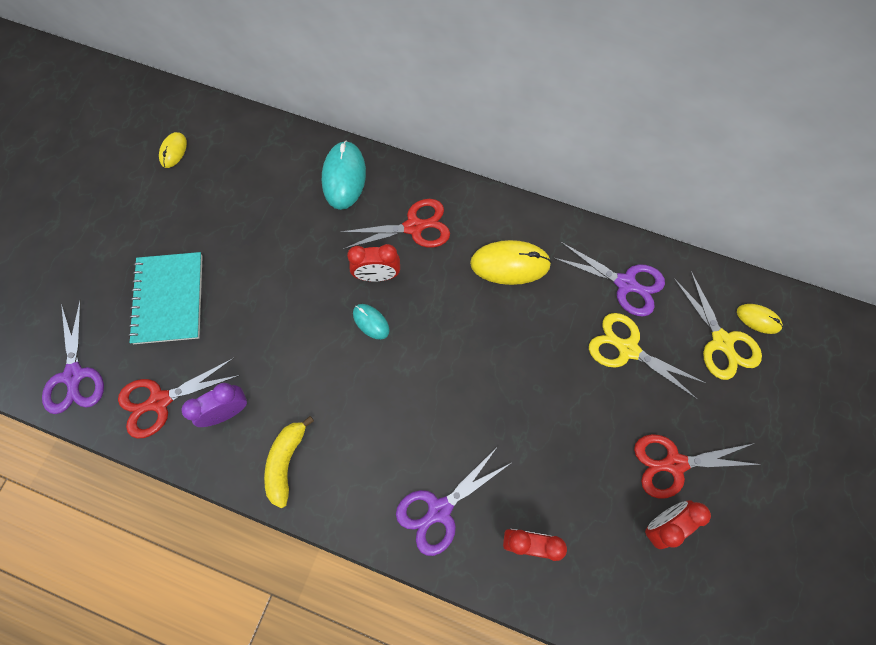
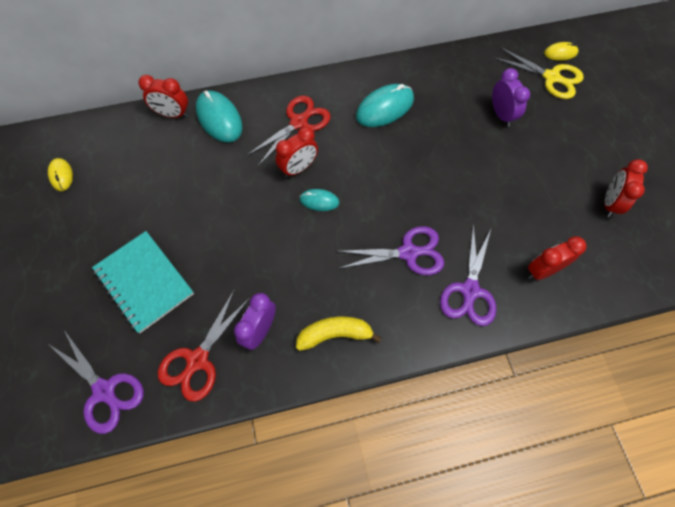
camera: 35 degrees left, 5 degrees down
yellow banana [264,416,314,508] -> yellow banana turned 105 degrees clockwise [296,317,382,351]
yellow mouse [470,240,552,285] -> turquoise mouse [356,84,414,127]
purple scissors [552,242,665,316] -> purple scissors moved to [336,226,444,275]
yellow scissors [589,313,705,400] -> purple clock [492,68,530,127]
red scissors [634,434,762,499] -> none
none -> red clock [139,75,188,118]

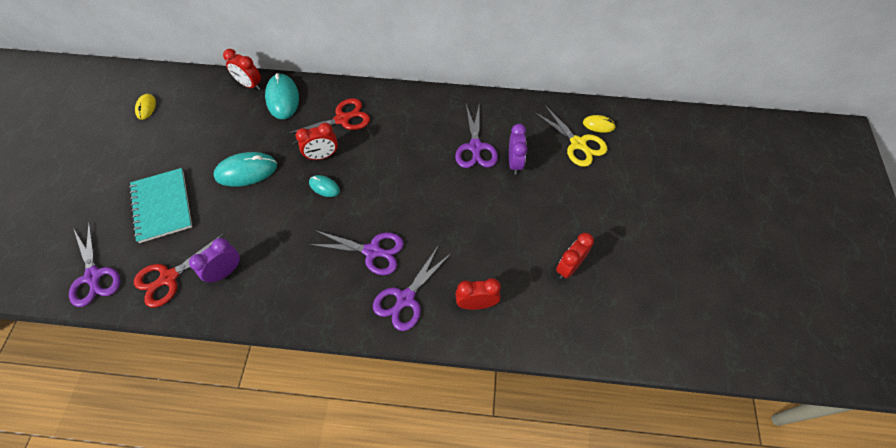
camera: 20 degrees right, 5 degrees down
yellow banana [296,317,382,351] -> none
turquoise mouse [356,84,414,127] -> turquoise mouse moved to [213,152,277,187]
none -> purple scissors [455,102,498,168]

